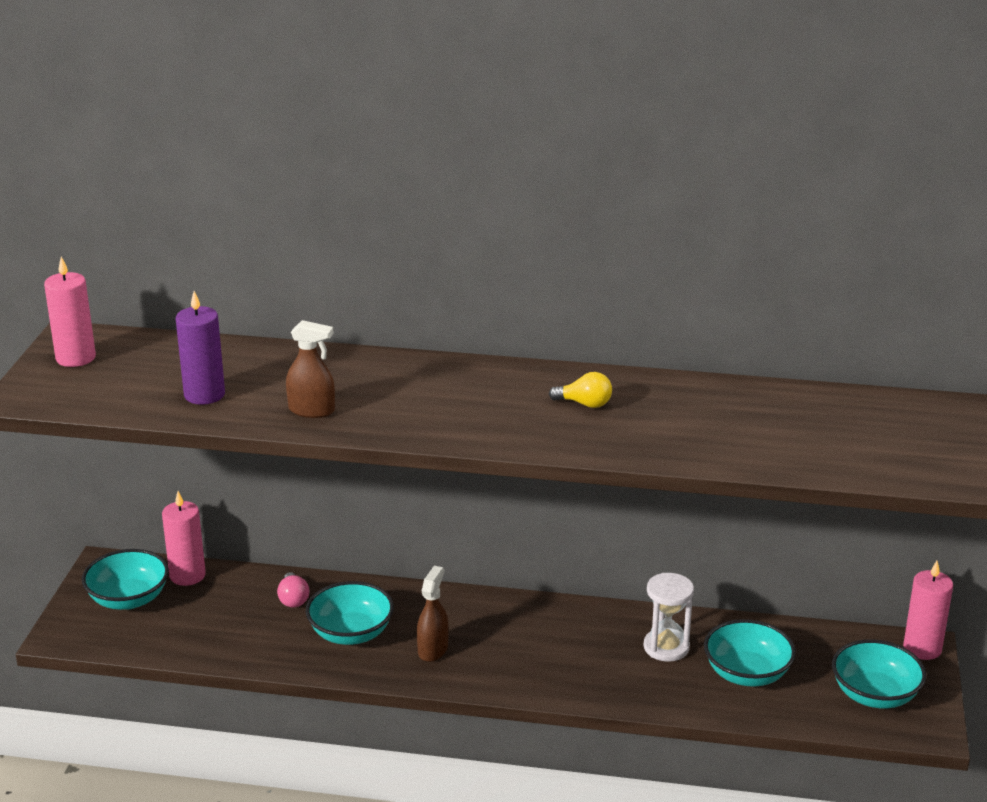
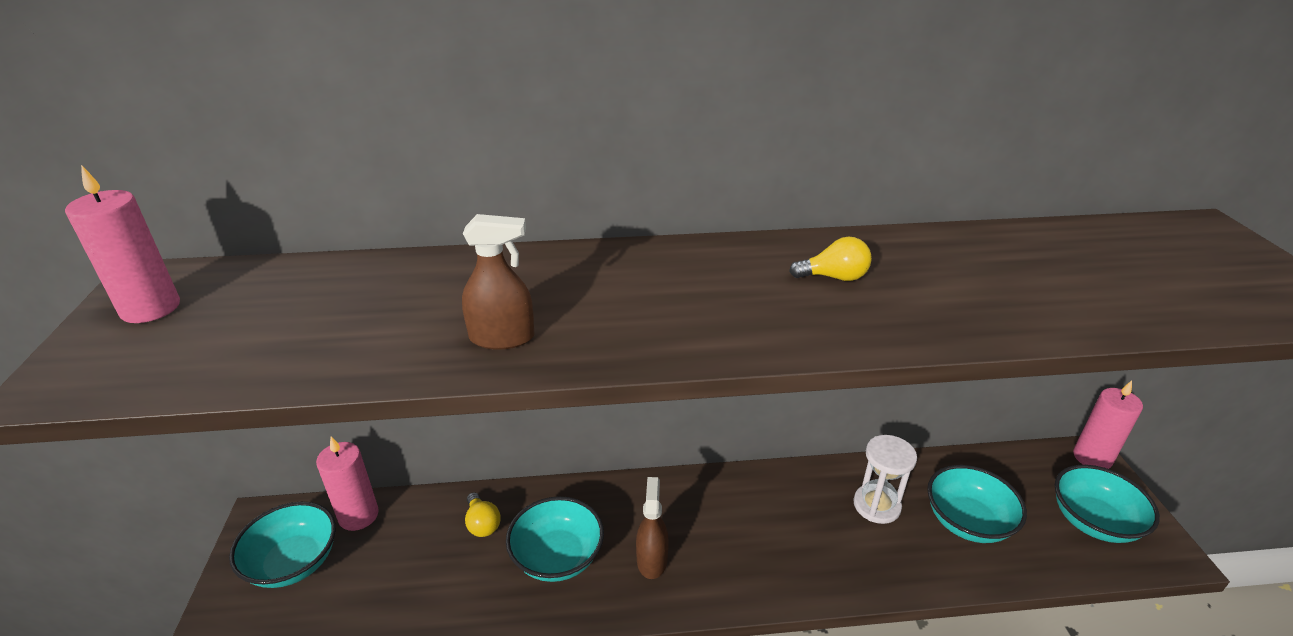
camera: 15 degrees left, 5 degrees up
purple candle [176,291,225,405] -> none
pink light bulb [277,572,309,607] -> yellow light bulb [465,492,501,537]

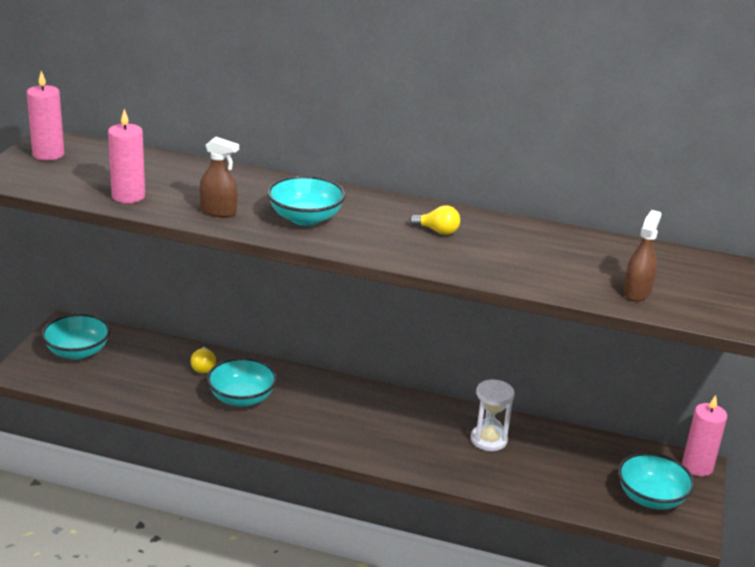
camera: 20 degrees right, 5 degrees down
pink candle [316,437,379,531] -> pink candle moved to [108,109,145,203]
brown spray bottle [636,477,669,579] -> brown spray bottle moved to [623,210,661,301]
turquoise bowl [927,465,1027,543] -> turquoise bowl moved to [267,176,346,226]

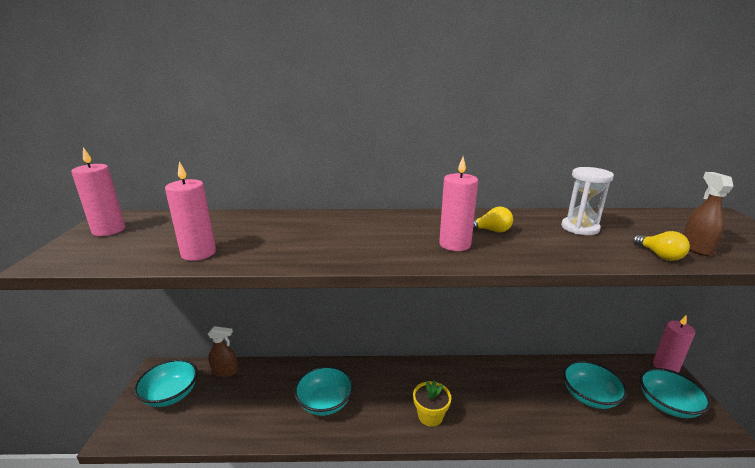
camera: 15 degrees left, 5 degrees down
yellow light bulb [191,347,216,374] -> yellow light bulb moved to [633,231,690,261]
brown spray bottle [200,137,239,217] -> brown spray bottle moved to [208,326,238,377]
turquoise bowl [267,176,346,226] -> turquoise bowl moved to [563,360,628,409]
white hourglass [471,379,515,451] -> white hourglass moved to [561,167,614,235]
none -> yellow flower pot [413,380,451,427]
none -> pink candle [439,157,478,251]

